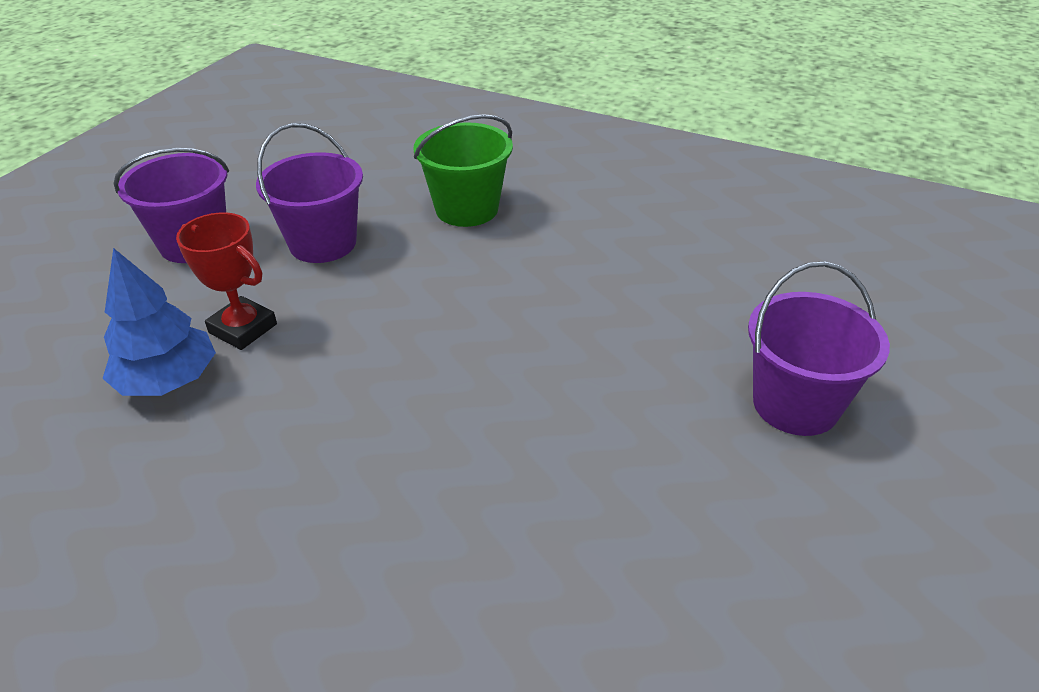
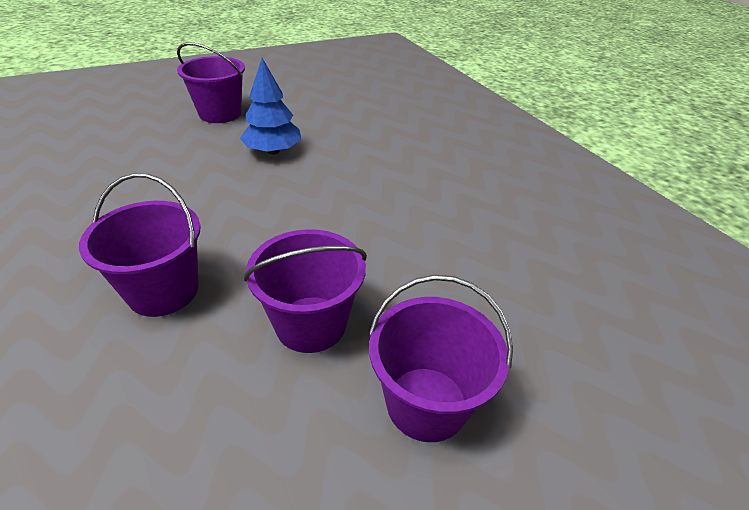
camera: 145 degrees left, 0 degrees up
blue tree [102,248,216,396] -> blue tree moved to [240,58,301,155]
red trophy [176,212,277,350] -> none
green bucket [414,114,513,227] -> purple bucket [79,173,201,317]

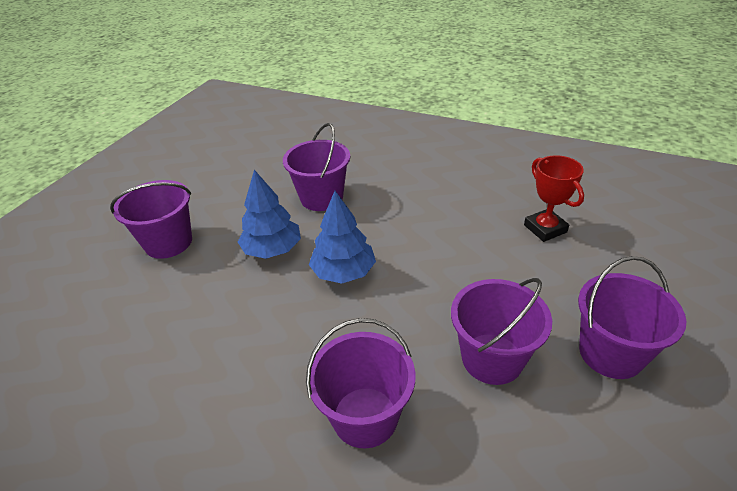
camera: 35 degrees left, 0 degrees up
none -> purple bucket [283,123,350,211]
none -> blue tree [309,191,376,284]
none -> red trophy [524,155,584,242]

